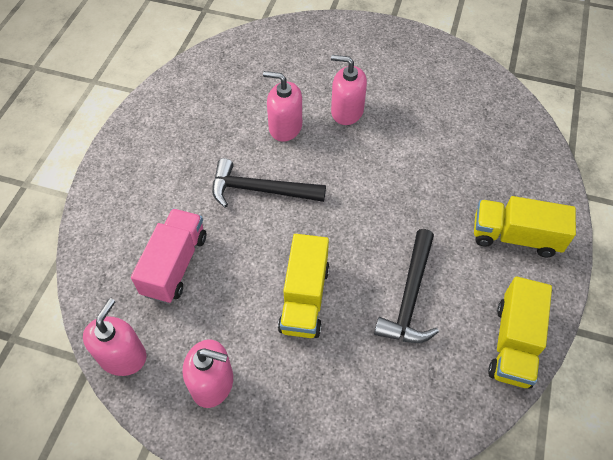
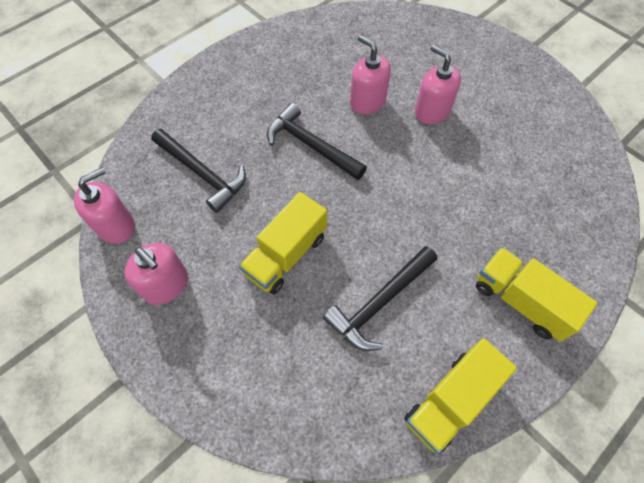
camera: 30 degrees right, 5 degrees up
pink truck [131,209,206,303] -> black hammer [151,129,246,213]

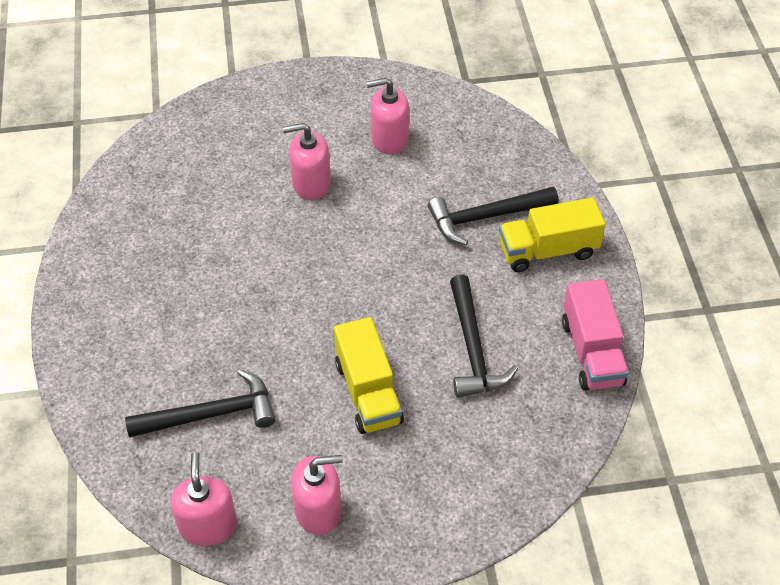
camera: 55 degrees left, 10 degrees down
black hammer [267,103,367,180] -> black hammer moved to [428,187,558,245]
pink soap dispenser [350,35,391,114] -> pink soap dispenser moved to [366,78,409,155]
yellow truck [404,338,517,454] -> pink truck [562,279,629,391]

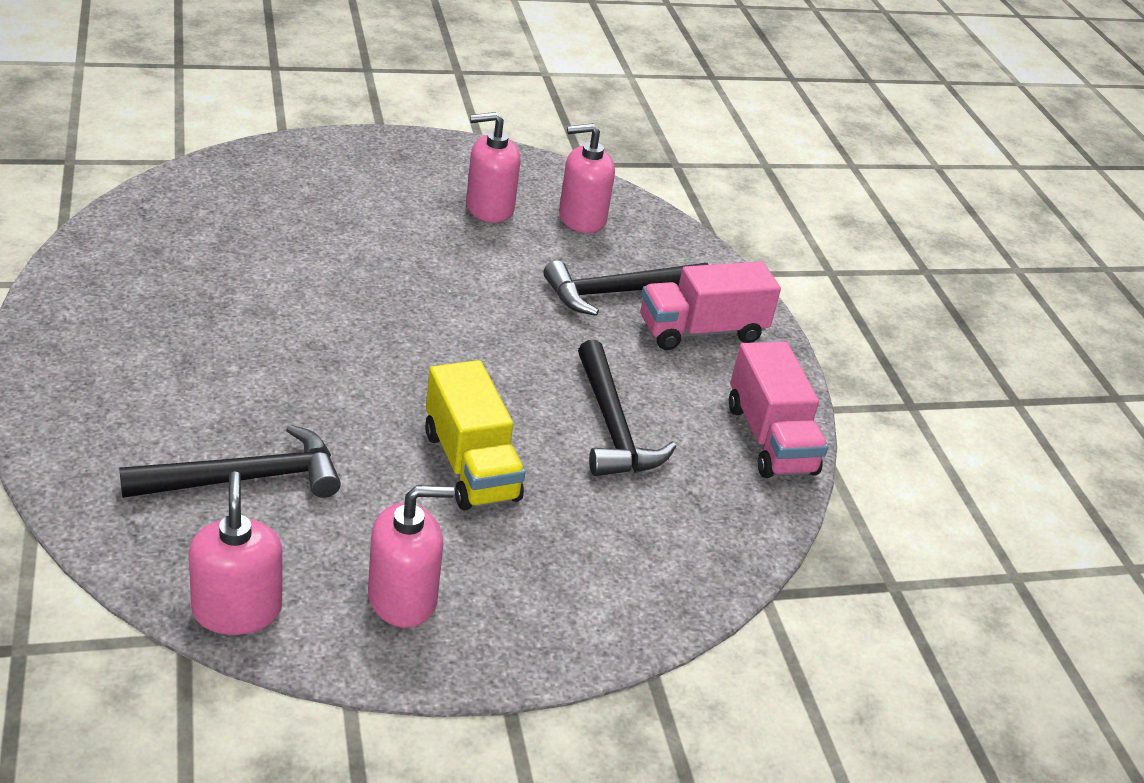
camera: 10 degrees left, 15 degrees down
pink soap dispenser [283,123,331,200] -> pink soap dispenser moved to [559,123,615,233]
yellow truck [499,198,606,272] -> pink truck [641,261,781,350]

